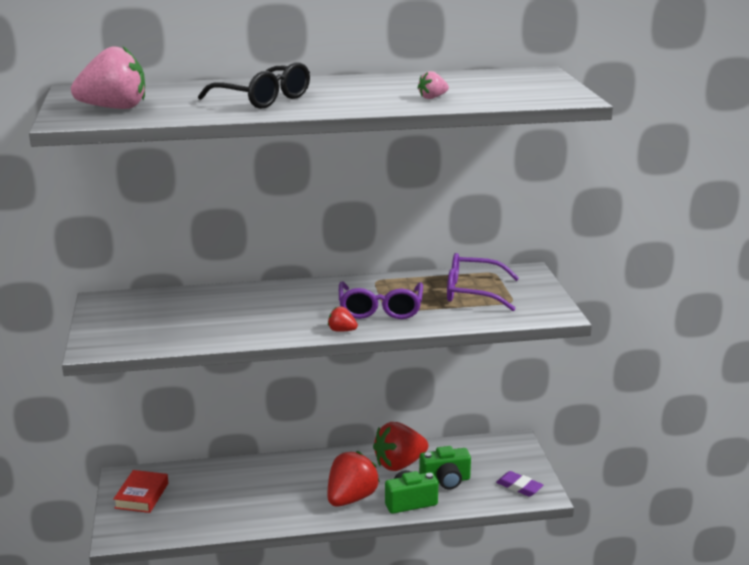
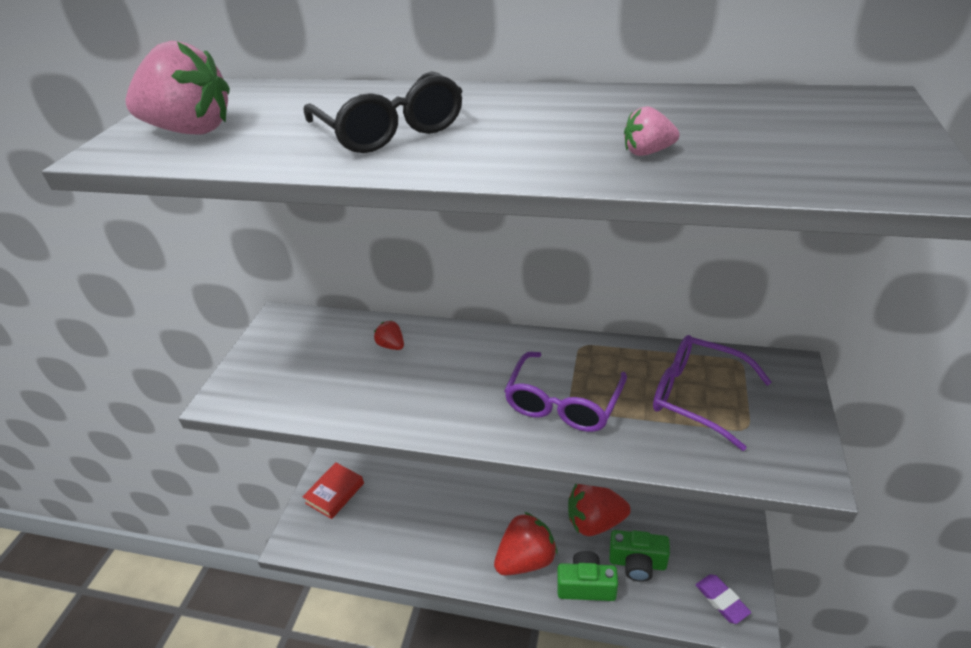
camera: 25 degrees right, 15 degrees up
red strawberry [328,307,358,332] -> red strawberry moved to [374,320,404,350]

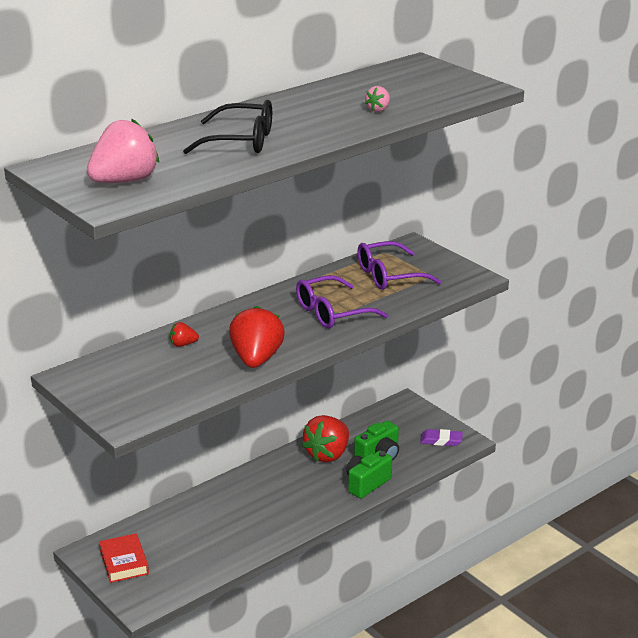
camera: 55 degrees left, 10 degrees down
red strawberry [494,512,558,575] -> red strawberry moved to [229,306,285,368]
purple glasses [504,352,627,432] -> purple glasses turned 90 degrees clockwise [296,275,389,329]

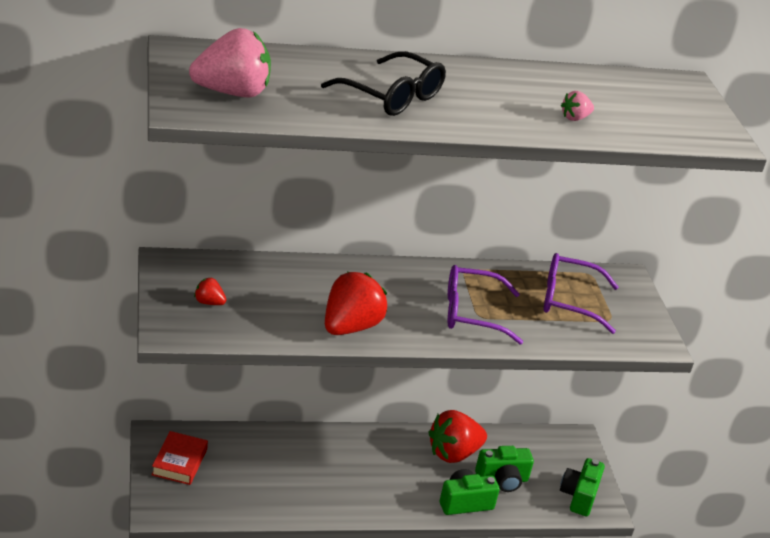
camera: 25 degrees right, 5 degrees up
red strawberry [170,322,199,347] -> red strawberry moved to [194,278,226,305]
purple eraser [420,429,463,446] -> green camera [560,458,605,516]

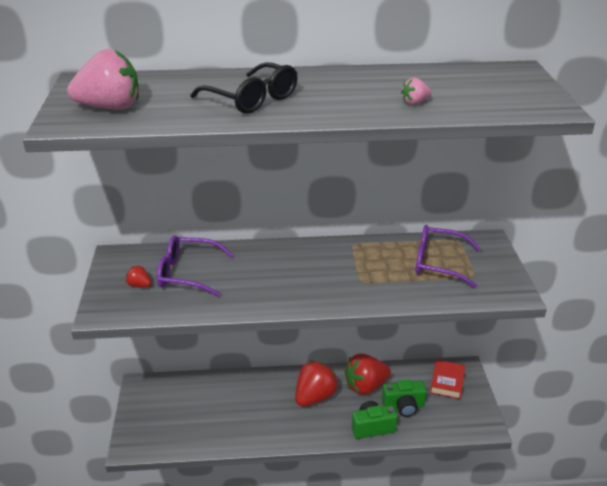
camera: 10 degrees right, 0 degrees up
red book [152,431,208,485] -> red book moved to [430,360,465,399]
red strawberry [325,272,387,335] -> red strawberry moved to [295,360,338,407]
purple glasses [448,265,523,344] -> purple glasses moved to [157,235,233,297]
green camera [560,458,605,516] -> none

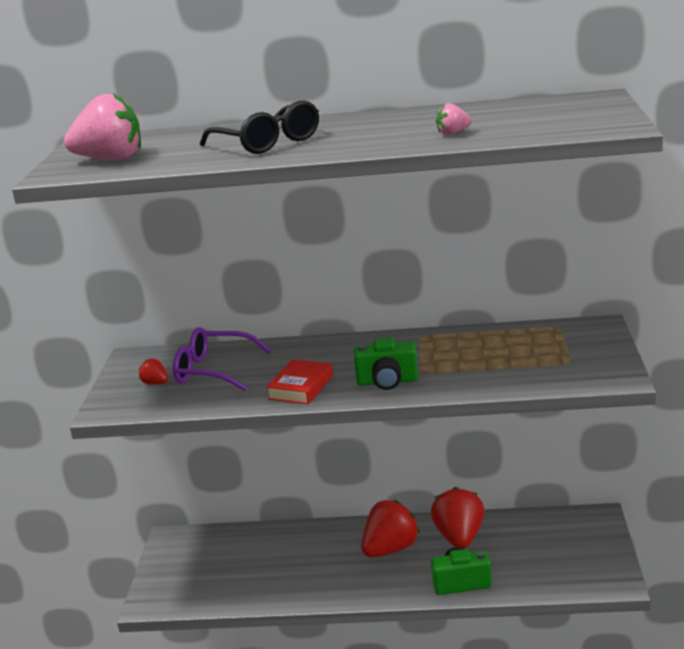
camera: 10 degrees right, 10 degrees down
red strawberry [344,353,391,395] -> red strawberry turned 105 degrees clockwise [431,487,485,548]
green camera [382,380,427,417] -> green camera moved to [354,338,418,390]
purple glasses [415,225,481,288] -> none
red book [430,360,465,399] -> red book moved to [266,359,333,404]

